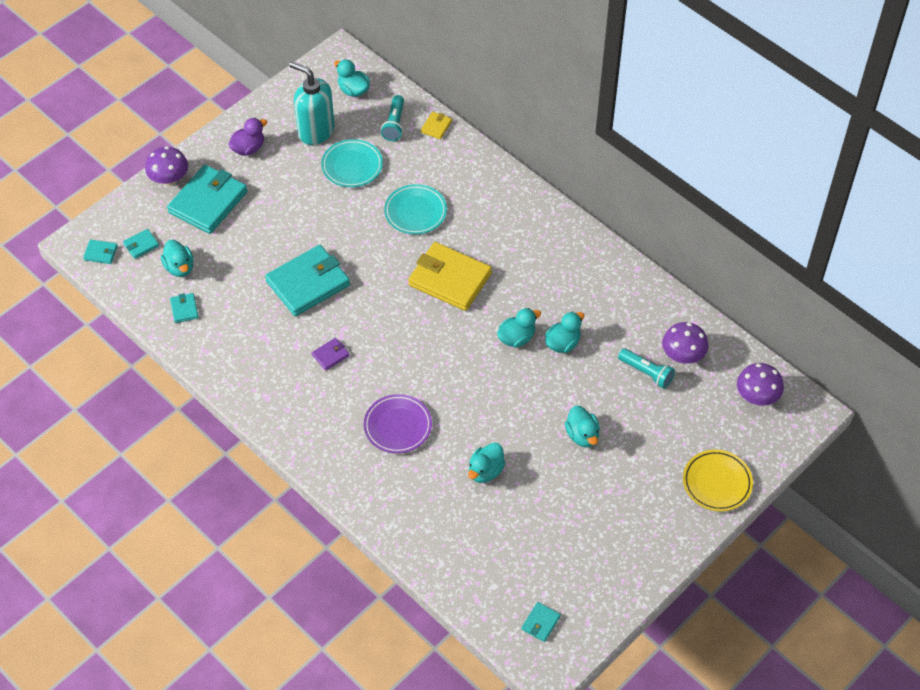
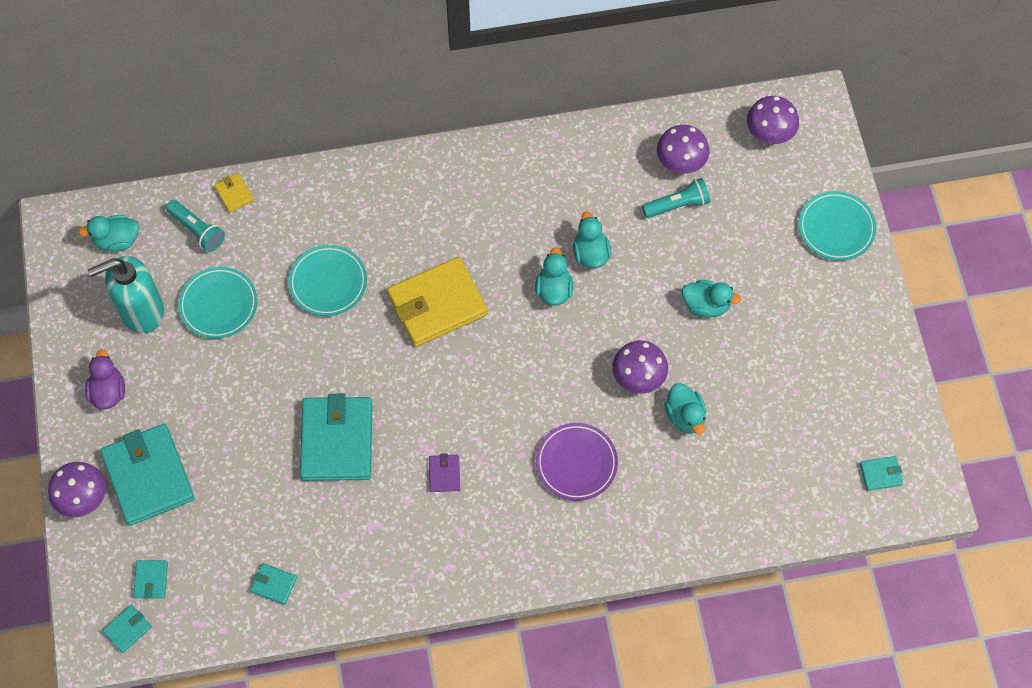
camera: 55 degrees left, 10 degrees up
turquoise duck [161,240,194,277] -> none
turquoise wallet [522,602,561,642] -> turquoise wallet turned 75 degrees counterclockwise [860,456,903,491]
yellow plate [683,450,753,512] -> turquoise plate [798,191,876,261]
none -> purple mushroom [612,341,668,394]

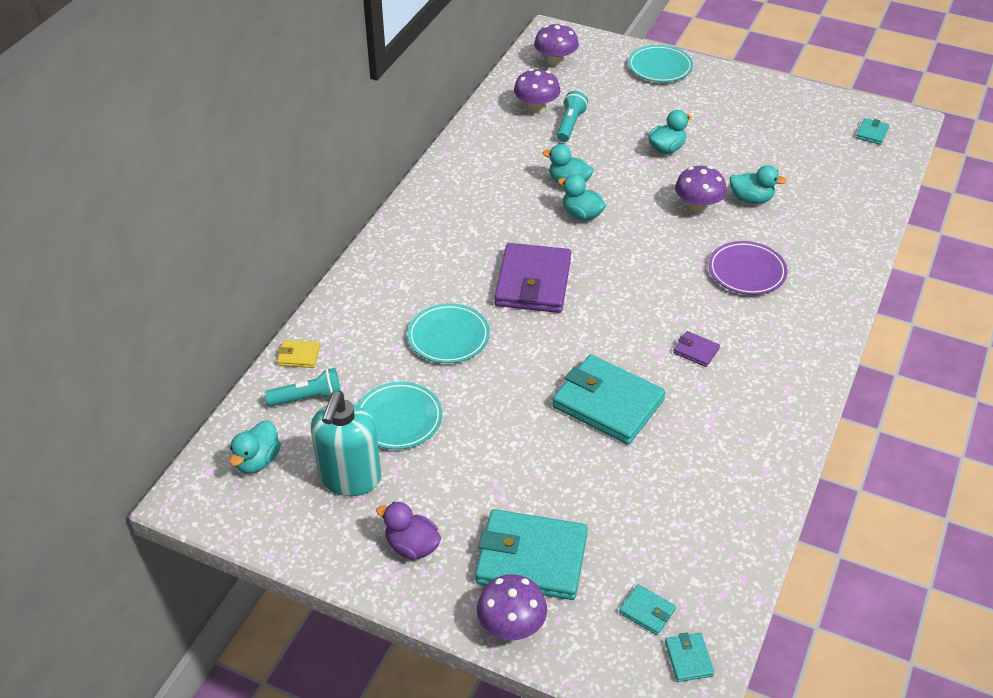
camera: 55 degrees left, 20 degrees down
turquoise wallet [250,563,297,605] -> none
yellow wallet [387,257,488,347] -> purple wallet [495,243,571,313]

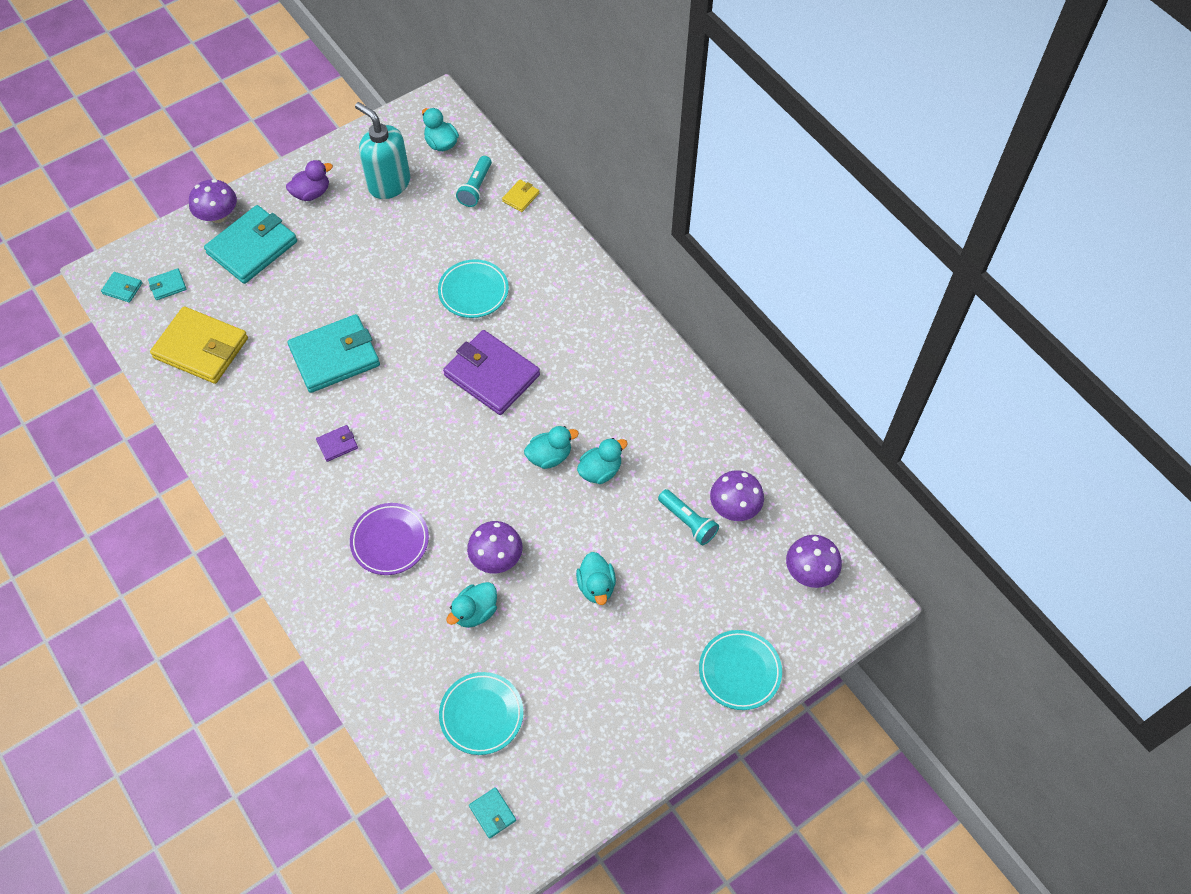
camera: 120 degrees right, 15 degrees up
turquoise plate [357,382,442,450] -> turquoise plate moved to [439,672,523,755]
none -> yellow wallet [150,306,248,384]

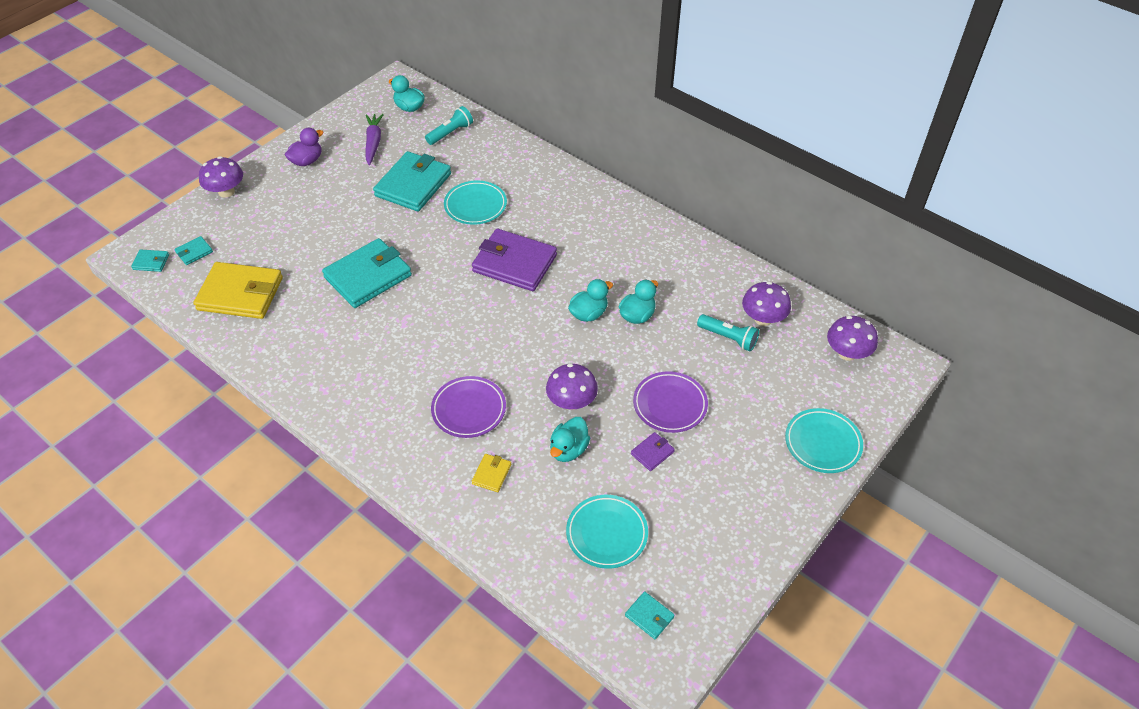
camera: 15 degrees left, 10 degrees down
turquoise wallet [204,205,297,284] -> turquoise wallet moved to [373,151,451,212]
purple wallet [316,425,358,462] -> purple wallet moved to [631,432,675,471]
turquoise soap dispenser [355,102,410,199] -> purple carrot [365,114,384,165]
turquoise flashlight [456,156,492,207] -> turquoise flashlight turned 135 degrees counterclockwise [425,106,473,145]
yellow wallet [502,180,540,212] -> yellow wallet moved to [472,454,511,492]
turquoise duck [576,552,616,605] -> purple plate [633,371,708,433]

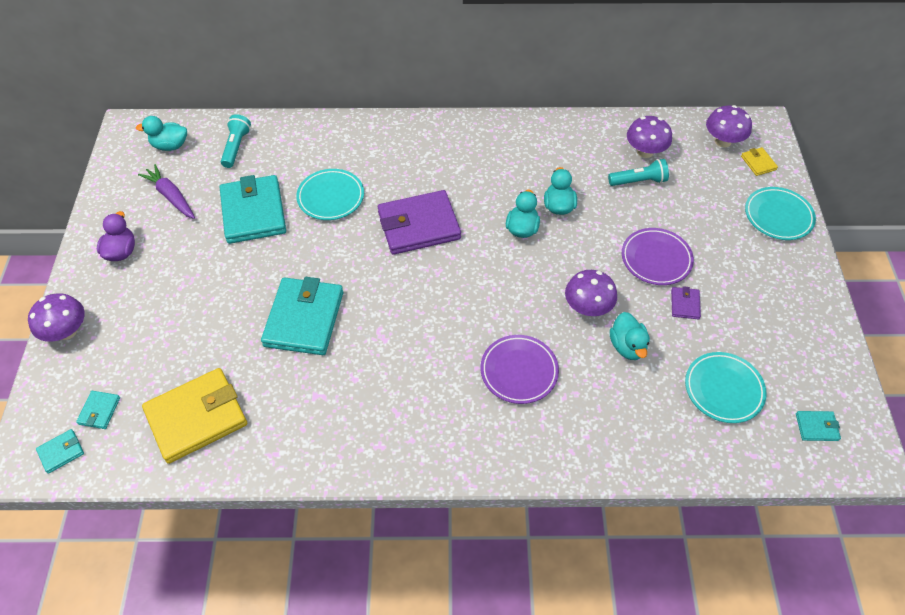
camera: 40 degrees left, 5 degrees up
yellow wallet [472,454,511,492] -> yellow wallet moved to [741,147,778,176]

